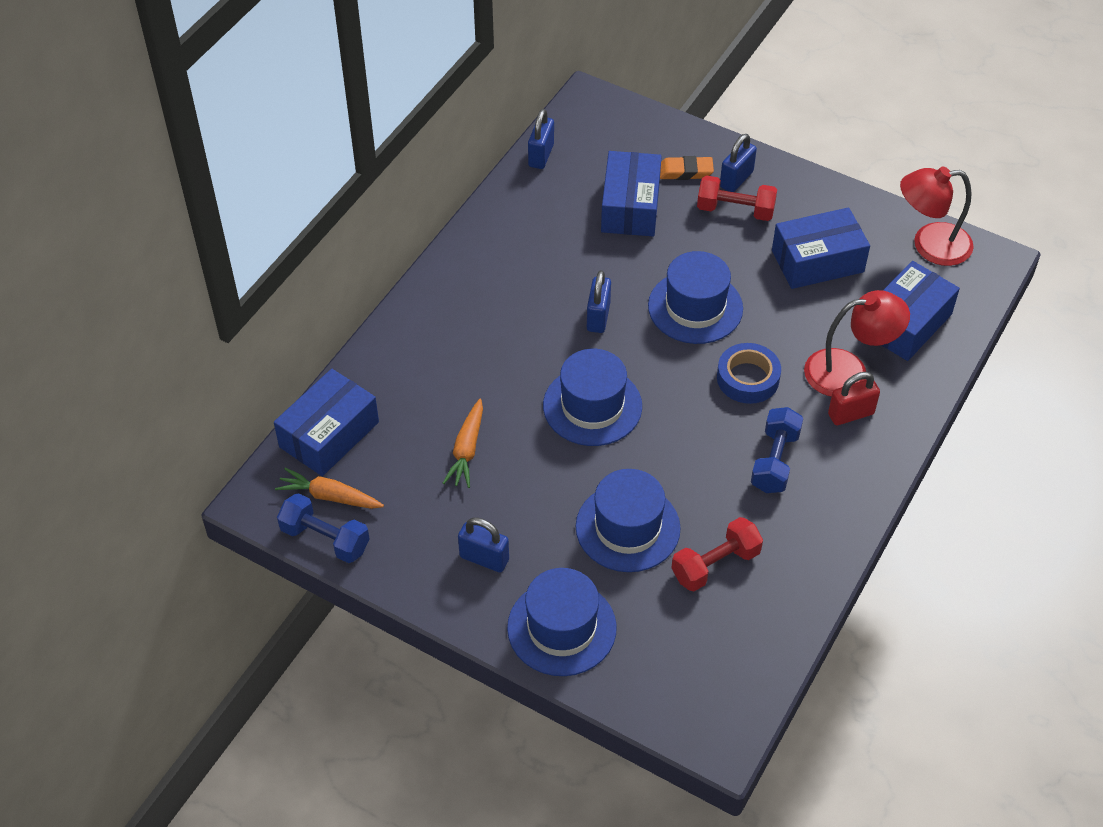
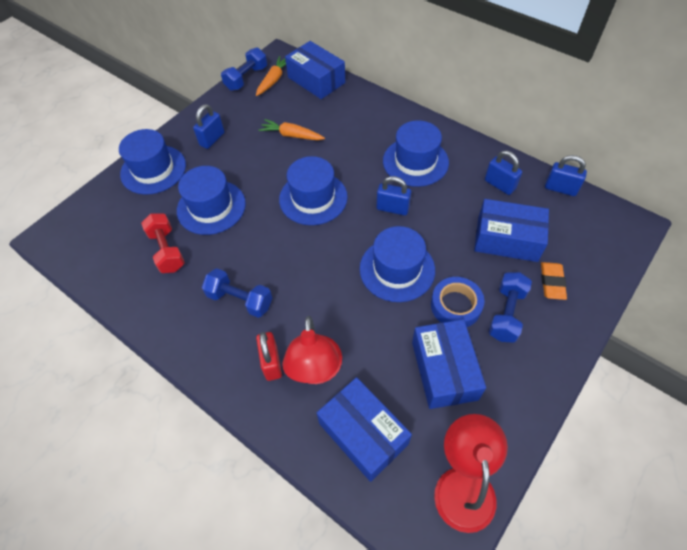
camera: 100 degrees right, 5 degrees up
red dumbbell [697,175,777,221] -> blue dumbbell [488,272,532,343]
blue tape [717,343,781,404] -> blue tape moved to [431,277,484,327]
blue padlock [720,134,757,192] -> blue padlock moved to [485,151,522,195]
none -> blue hat [383,120,449,187]

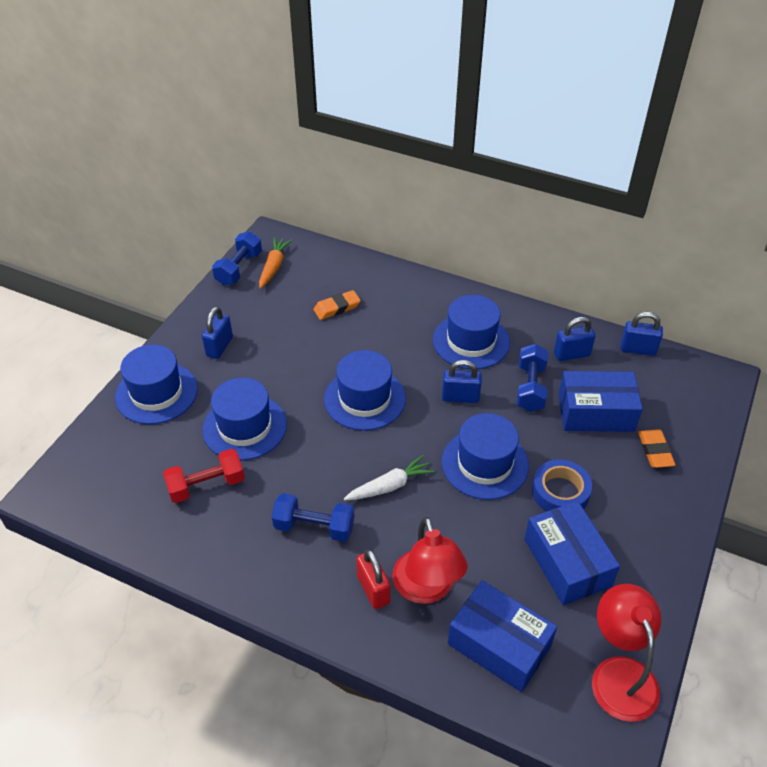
camera: 15 degrees left, 10 degrees down
red dumbbell [141,213,185,273] -> red dumbbell turned 75 degrees counterclockwise [163,449,245,503]
orange carrot [259,119,325,140] -> none
blue box [285,41,345,99] -> none
blue padlock [485,151,522,195] -> blue padlock turned 45 degrees counterclockwise [554,317,596,361]
blue dumbbell [488,272,532,343] -> blue dumbbell moved to [517,344,548,412]
none -> orange eraser [313,290,361,320]
none -> white carrot [344,455,435,500]

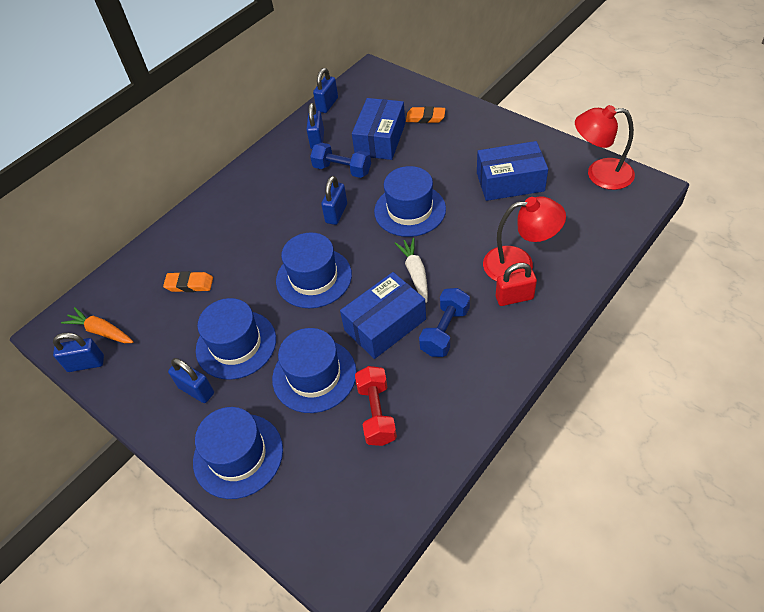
camera: 70 degrees left, 5 degrees up
blue dumbbell [212,231,262,286] -> blue padlock [53,333,104,372]
orange eraser [313,290,361,320] -> orange eraser turned 75 degrees counterclockwise [163,271,213,292]
blue hat [433,295,510,369] -> blue hat moved to [196,298,276,380]
blue box [448,580,557,692] -> blue box moved to [340,272,426,359]
blue tape [532,460,592,512] -> none

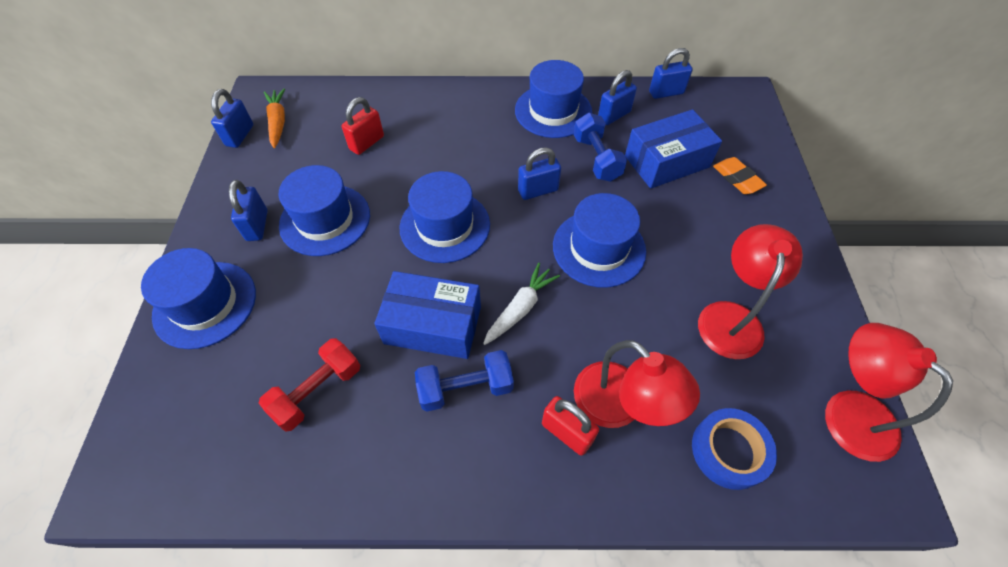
camera: 45 degrees right, 5 degrees up
blue padlock [53,333,104,372] -> blue padlock turned 60 degrees clockwise [211,89,253,148]
orange eraser [163,271,213,292] -> red padlock [342,97,384,155]
blue hat [272,328,357,413] -> blue hat moved to [515,60,592,138]
blue box [477,141,548,201] -> red lamp [698,224,803,359]
none -> blue tape [692,408,777,490]

